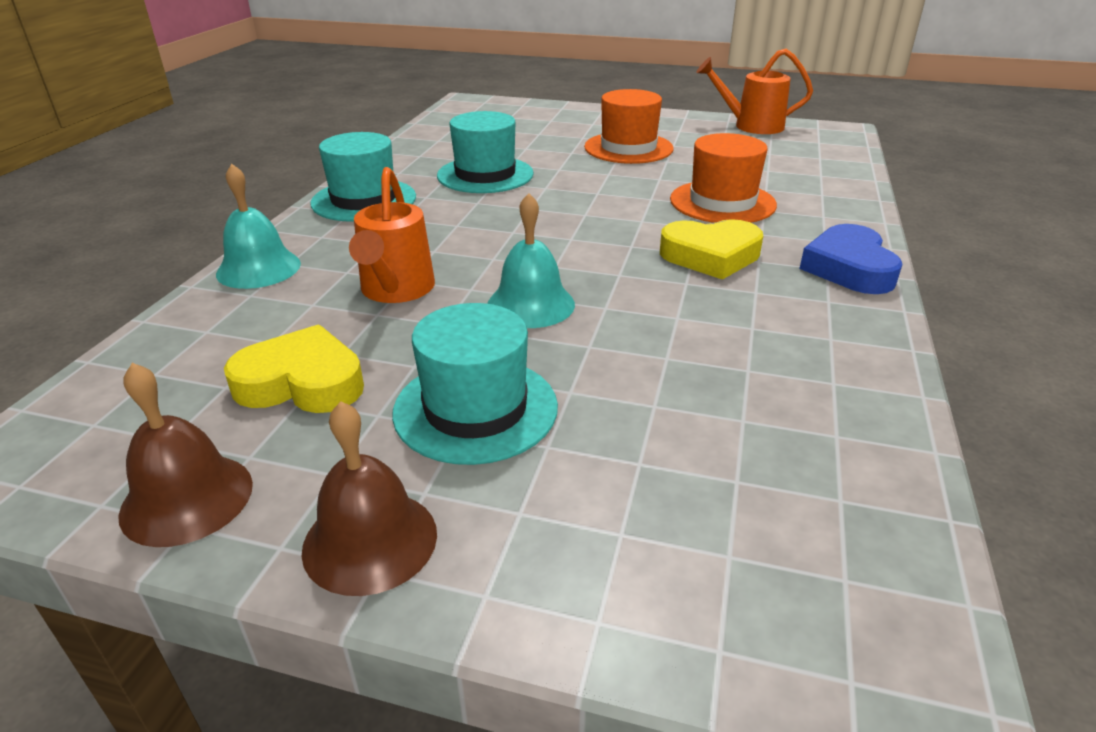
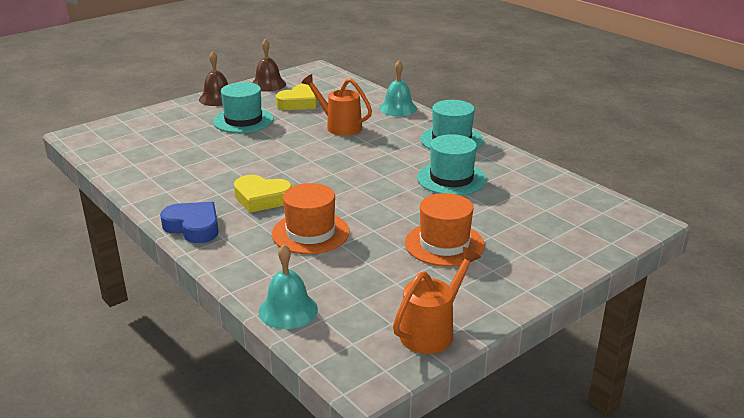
camera: 125 degrees right, 5 degrees down
turquoise bell [487,193,575,328] -> turquoise bell moved to [259,244,318,329]
yellow heart [660,219,763,280] -> yellow heart turned 105 degrees counterclockwise [234,175,292,213]

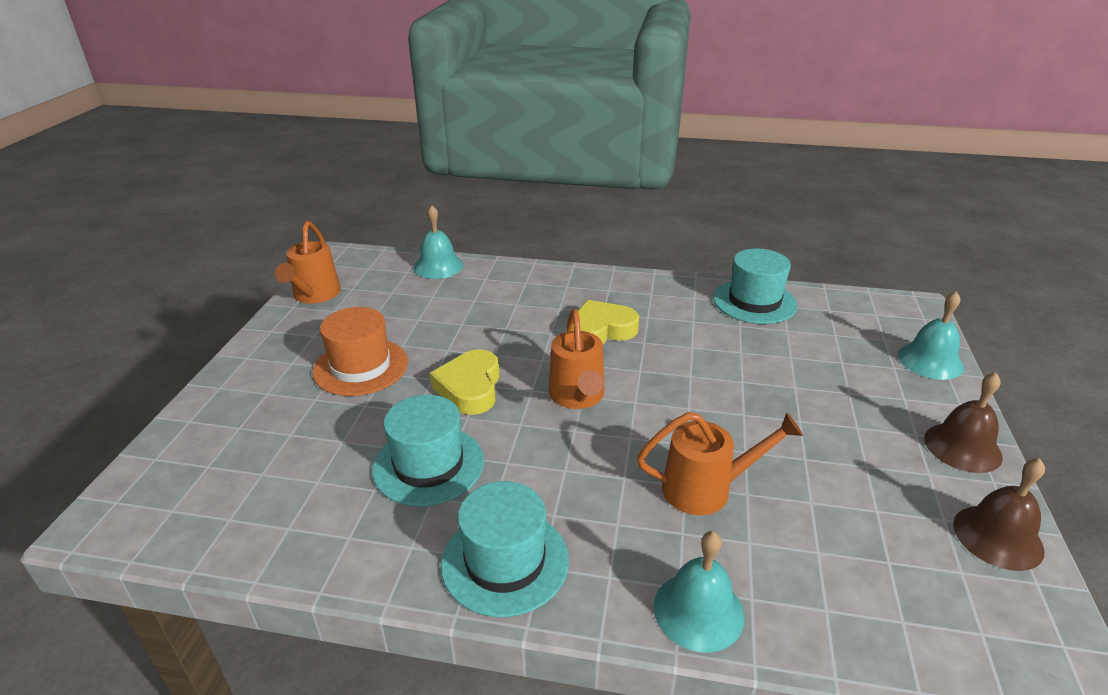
camera: 140 degrees right, 5 degrees up
blue heart [160,202,219,243] -> none
turquoise hat [213,82,274,133] -> turquoise hat moved to [713,248,797,324]
orange hat [272,183,350,254] -> none
yellow heart [276,84,318,110] -> yellow heart moved to [430,349,500,415]
none -> orange watering can [549,309,604,409]
none -> turquoise bell [898,291,964,380]

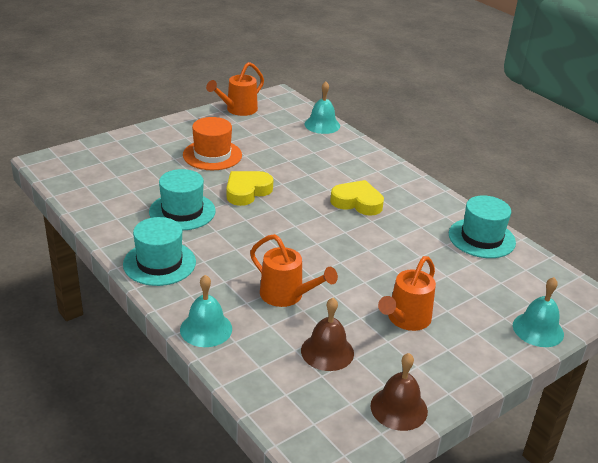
camera: 40 degrees right, 0 degrees up
orange watering can [549,309,604,409] -> orange watering can moved to [378,256,436,331]
brown bell [924,372,1003,473] -> brown bell moved to [301,298,354,371]

